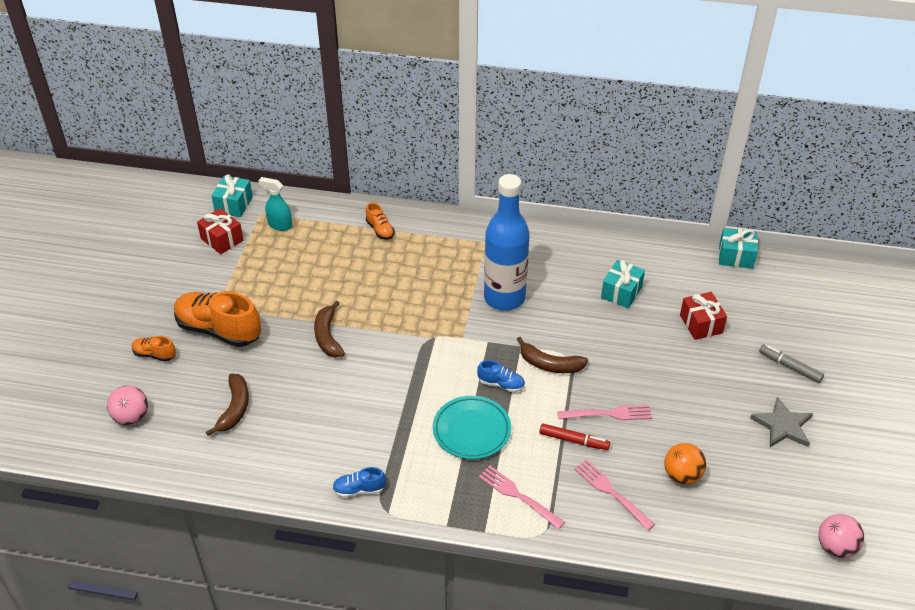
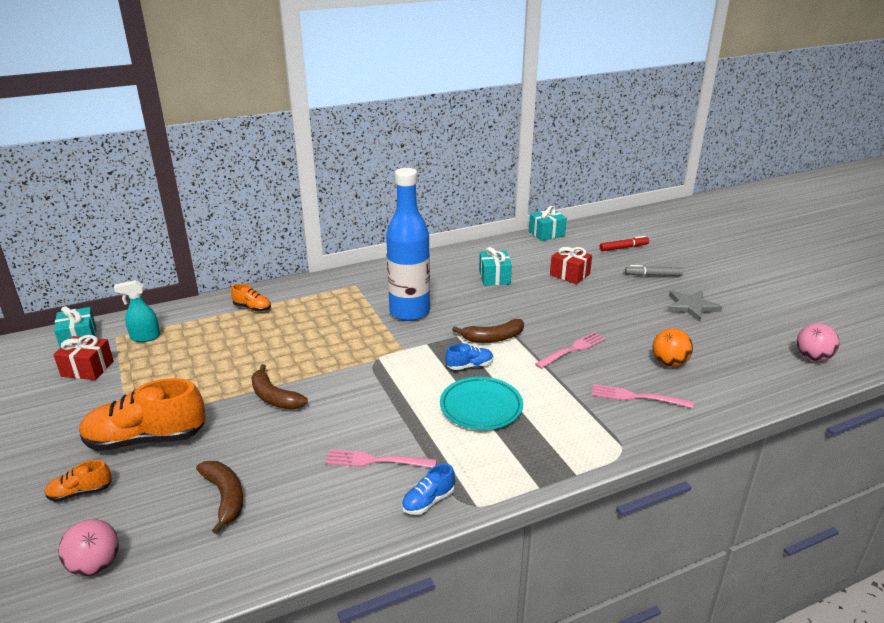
camera: 35 degrees left, 15 degrees down
pink fork [479,466,565,529] -> pink fork moved to [325,449,436,468]
red marker [539,424,610,450] -> red marker moved to [600,236,649,251]

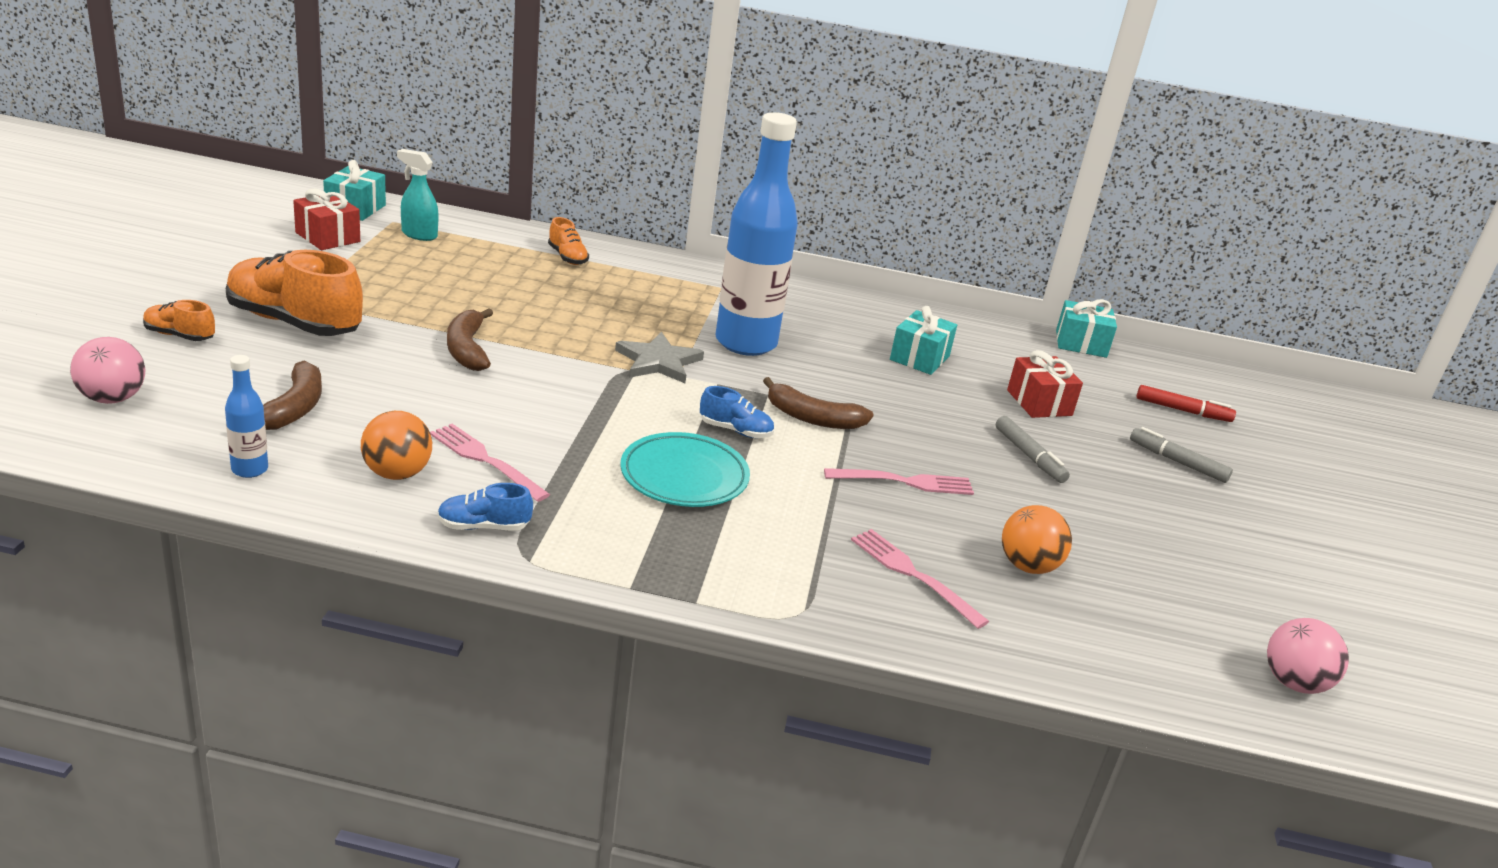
camera: 30 degrees right, 0 degrees up
grey star [667,290,722,322] -> grey star moved to [615,332,704,383]
none -> blue bottle [225,355,268,478]
none -> orange ball [361,411,432,480]
none -> grey marker [996,416,1070,483]

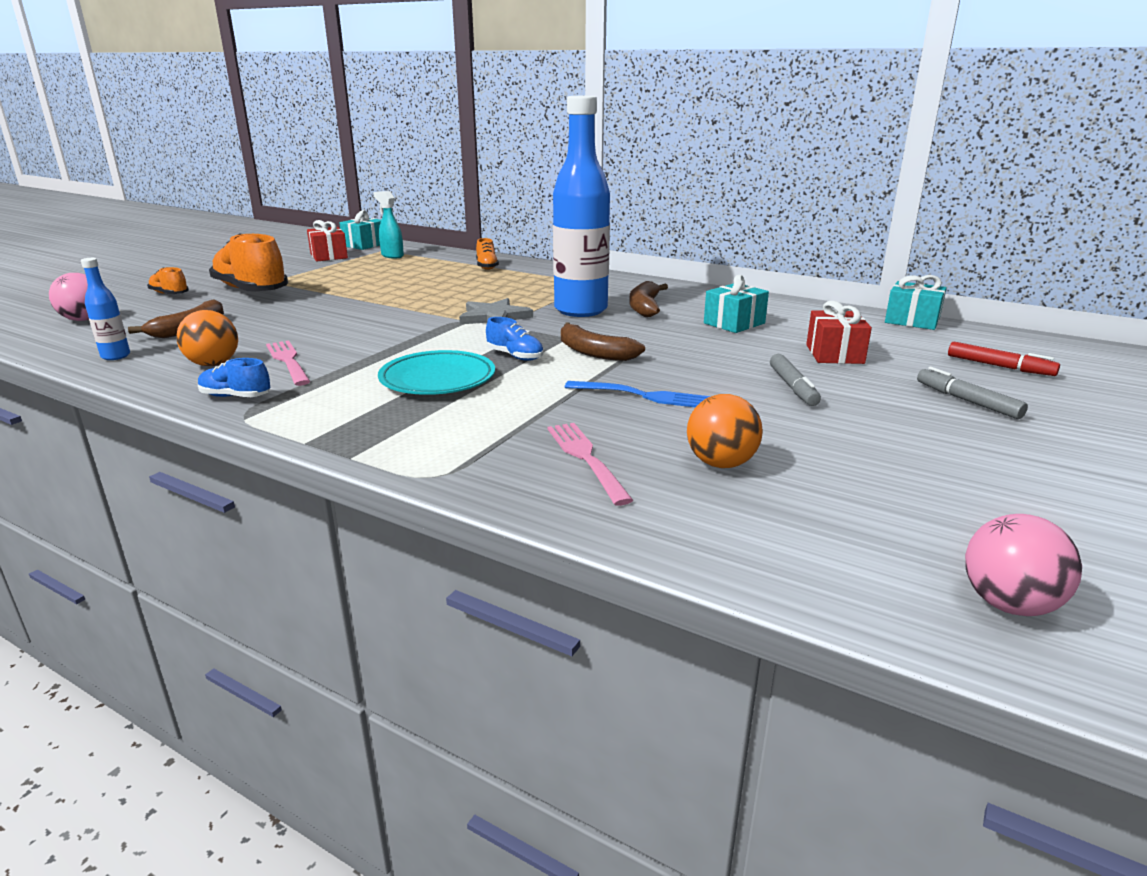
camera: 25 degrees right, 5 degrees down
brown banana [447,309,493,371] -> brown banana moved to [629,281,668,317]
pink fork [824,468,974,495] -> blue fork [565,381,711,407]

